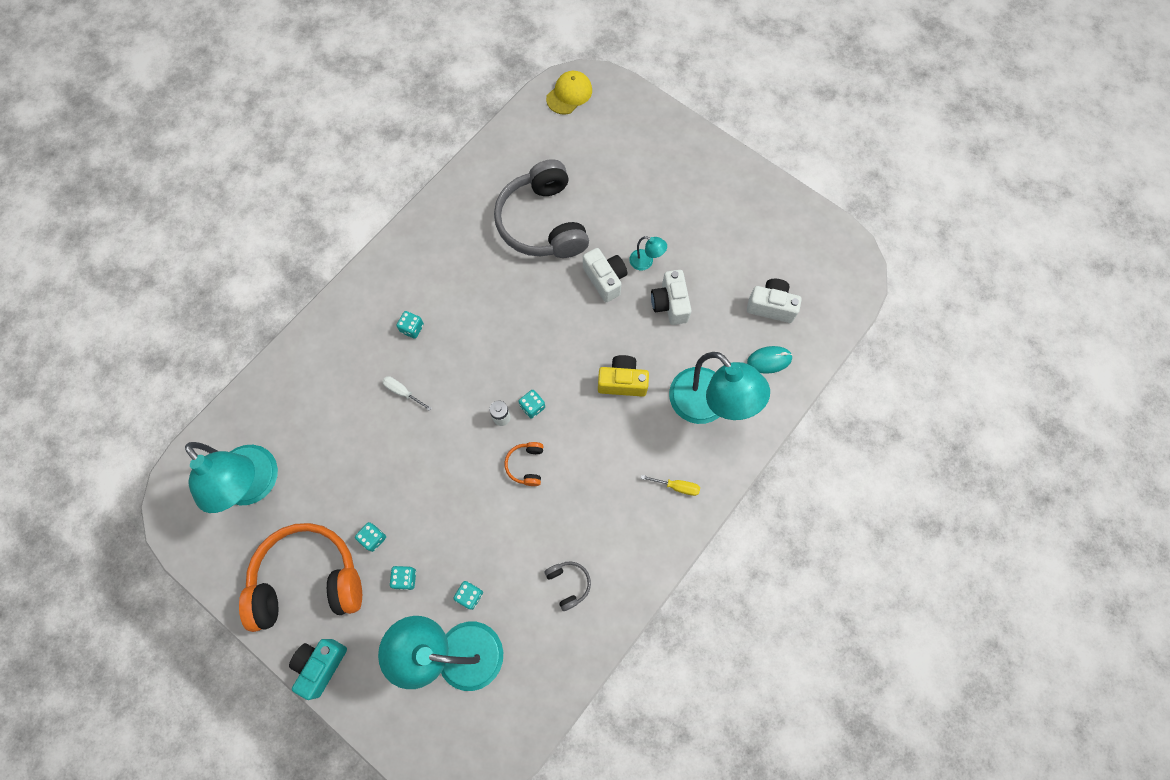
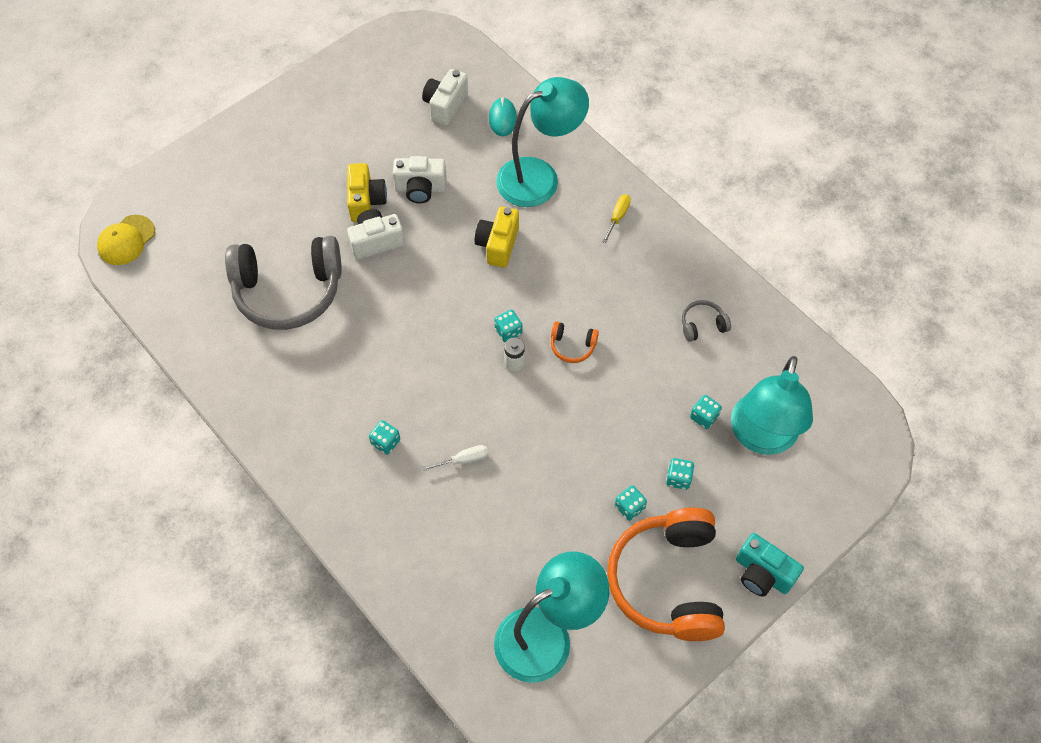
camera: 80 degrees left, 10 degrees down
white screwdriver [382,376,432,411] -> white screwdriver turned 150 degrees counterclockwise [422,445,488,471]
yellow cap [546,71,592,114] -> yellow cap turned 105 degrees counterclockwise [97,215,155,265]
turquoise lamp [629,236,667,270] -> yellow camera [347,163,387,222]

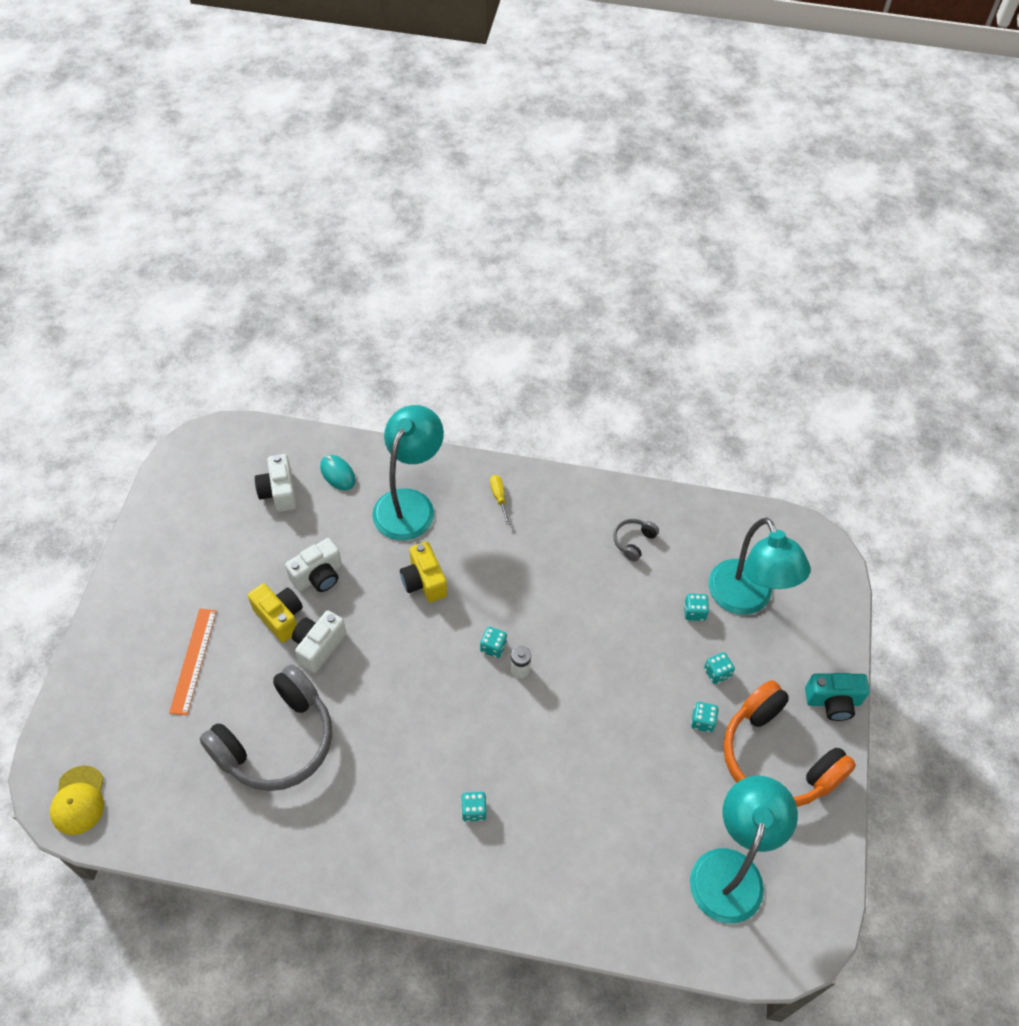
camera: 40 degrees left, 5 degrees down
white screwdriver [422,445,488,471] -> none
orange headphones [551,321,599,363] -> none
none -> orange ruler [169,609,217,715]

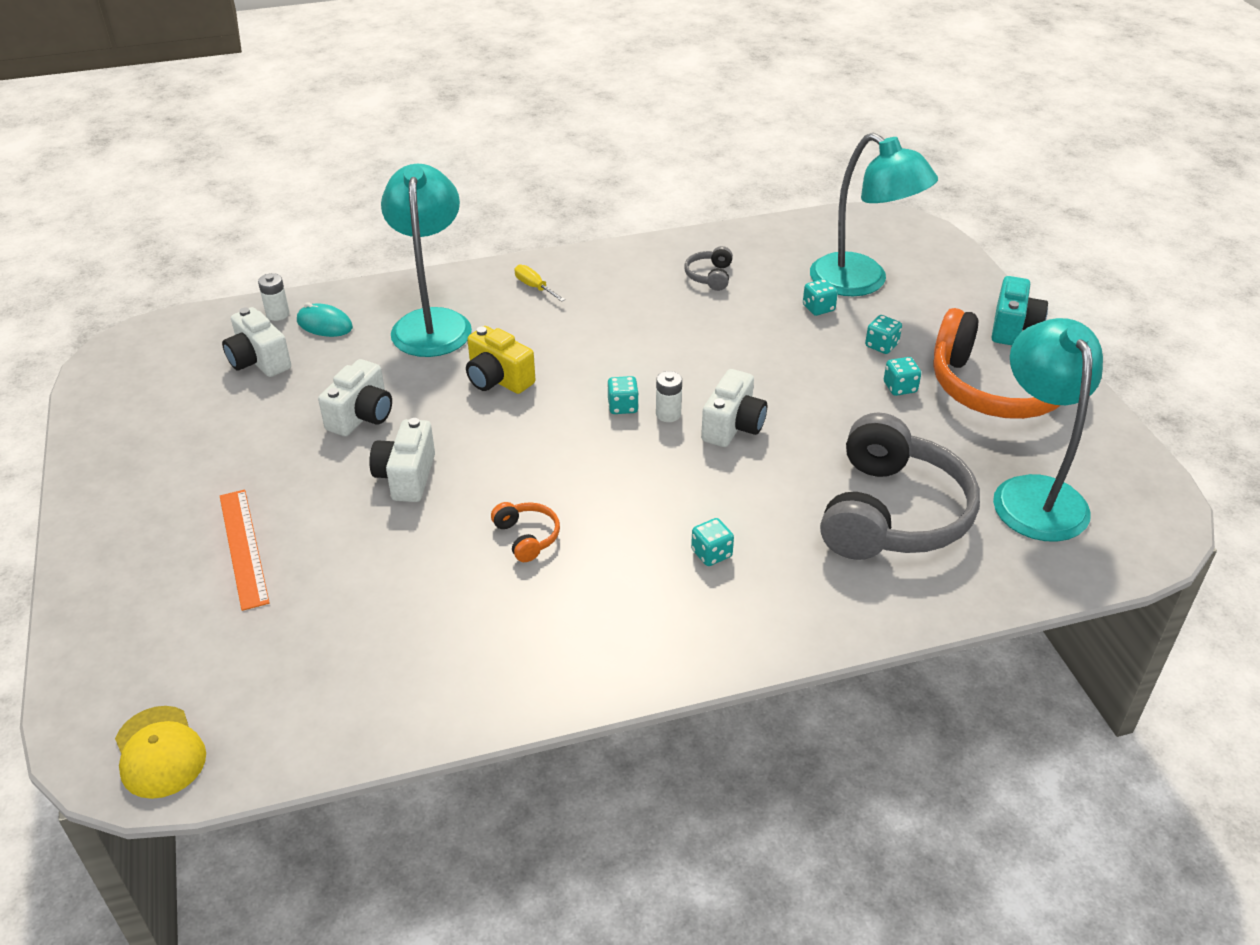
camera: 25 degrees left, 15 degrees down
grey headphones [199,665,332,791] -> grey headphones moved to [820,412,980,560]
yellow camera [248,583,303,643] -> none
turquoise camera [805,673,870,721] -> turquoise camera turned 45 degrees counterclockwise [992,276,1048,345]
none -> white battery [258,273,290,321]
none -> orange headphones [491,502,560,562]
none -> white camera [701,369,767,447]

